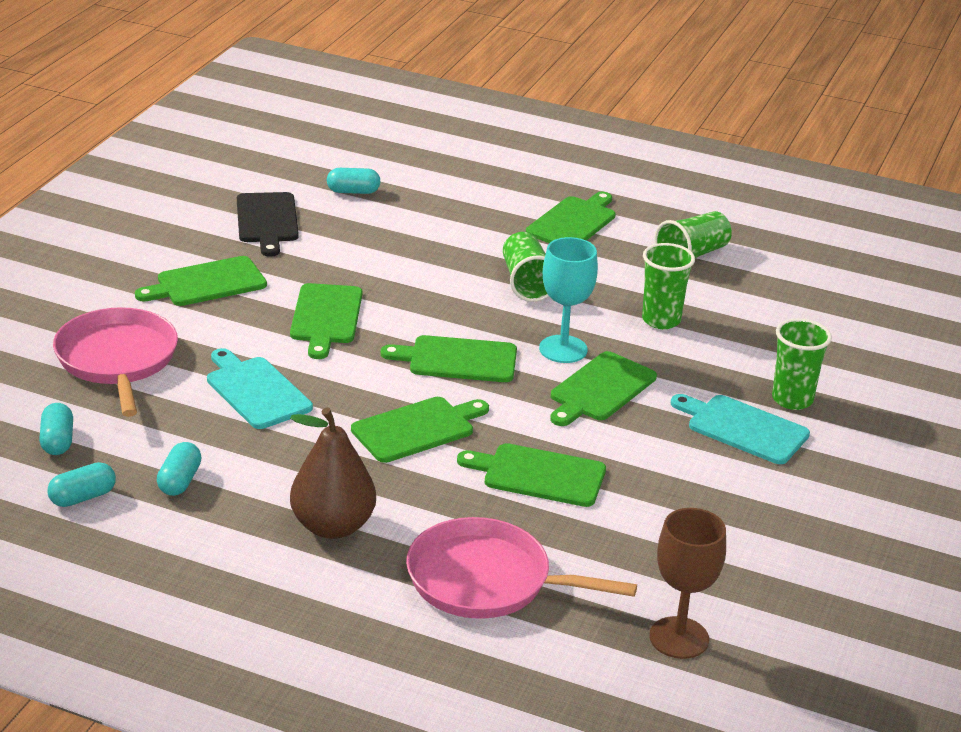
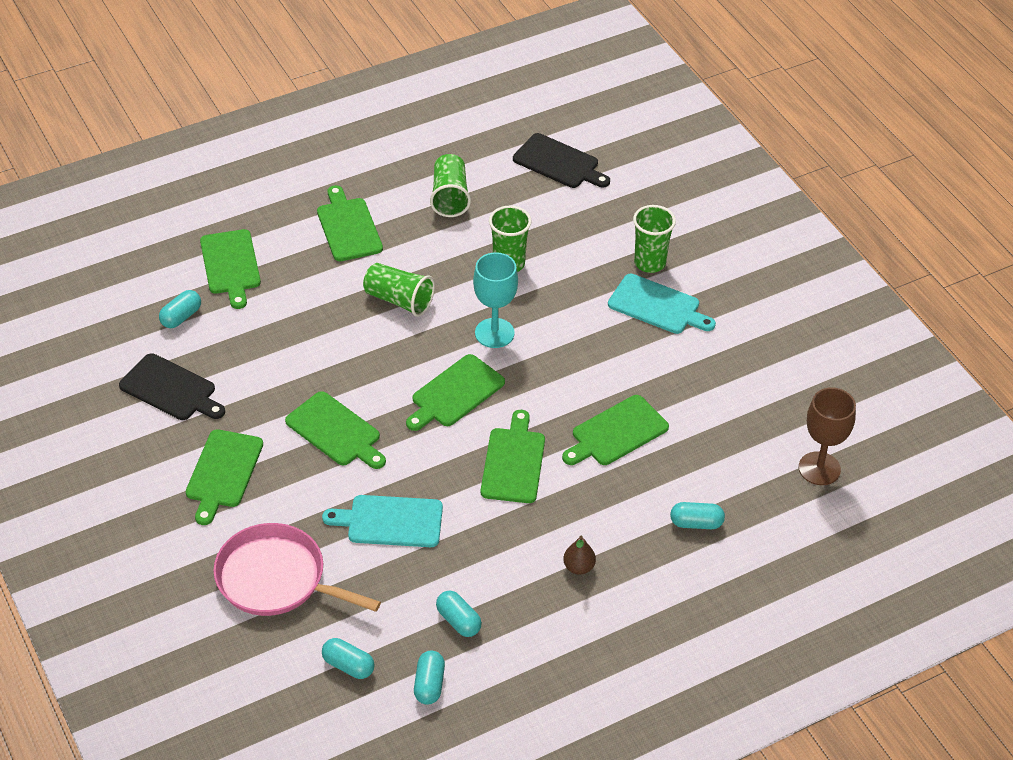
camera: 50 degrees left, 15 degrees up
brown pear [290,407,376,539] -> brown pear [563,536,596,575], size x0.48
pink pan [406,517,637,619] -> turquoise capsule [670,502,725,529]
green cutting board [550,351,657,426] -> green cutting board moved to [200,229,261,309]
turquoise cutting board [671,394,810,464] -> turquoise cutting board turned 135 degrees counterclockwise [608,274,716,334]
none -> black cutting board [513,133,610,188]

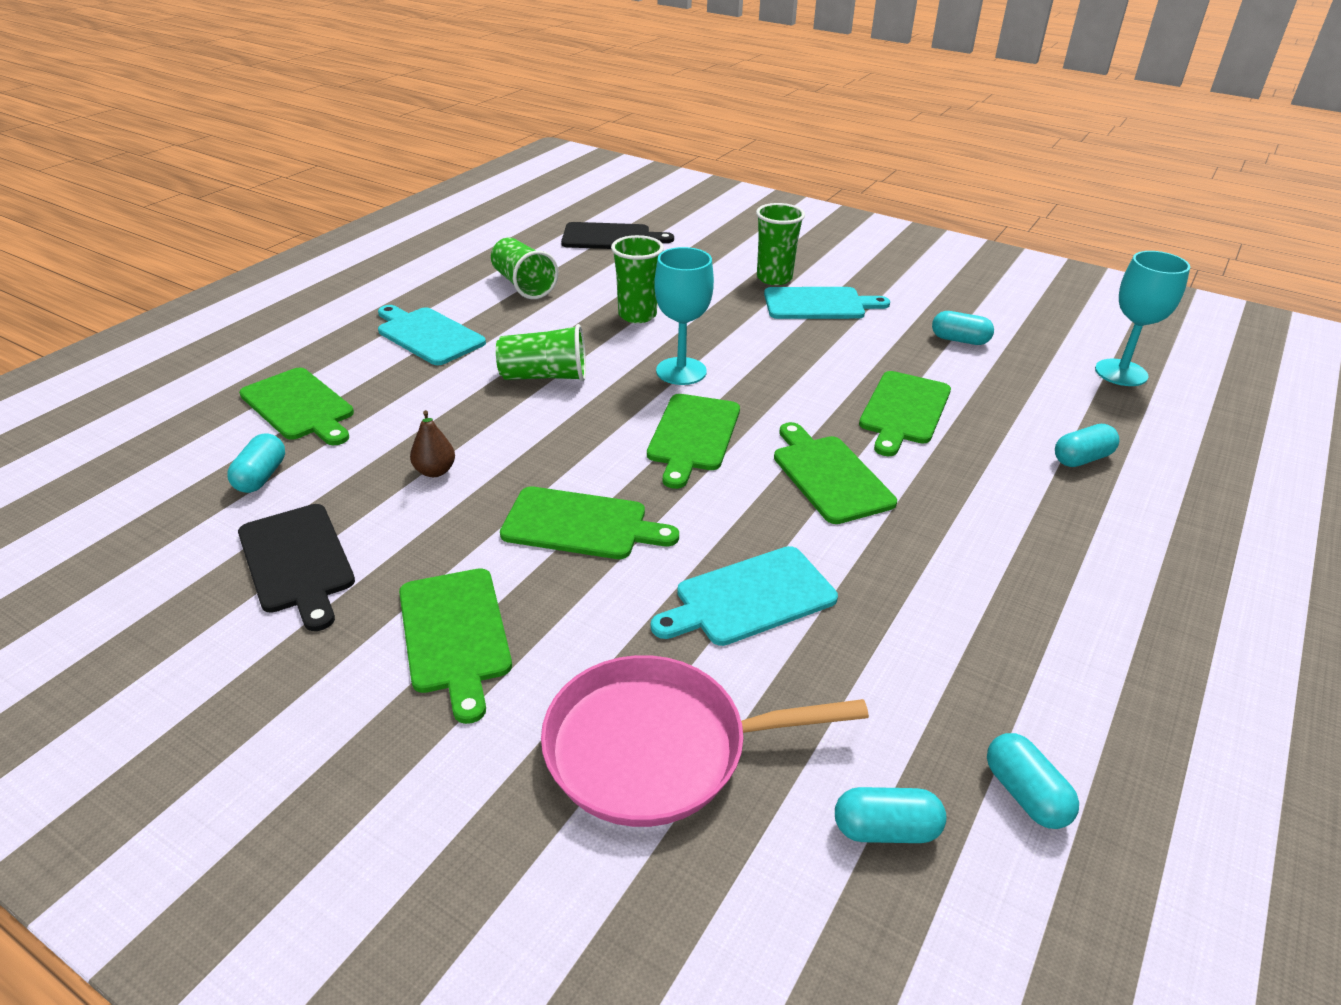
camera: 30 degrees left, 10 degrees down
black cutting board [119,353,225,420] -> black cutting board turned 60 degrees clockwise [238,504,355,631]
green cutting board [317,185,383,261] -> turquoise cutting board [378,305,486,365]
turquoise capsule [436,591,482,637] -> turquoise capsule moved to [932,311,994,345]
brown pear [563,536,596,575] -> brown pear moved to [410,410,455,477]
brown goblet [799,387,856,485] -> turquoise goblet [1095,251,1190,386]

